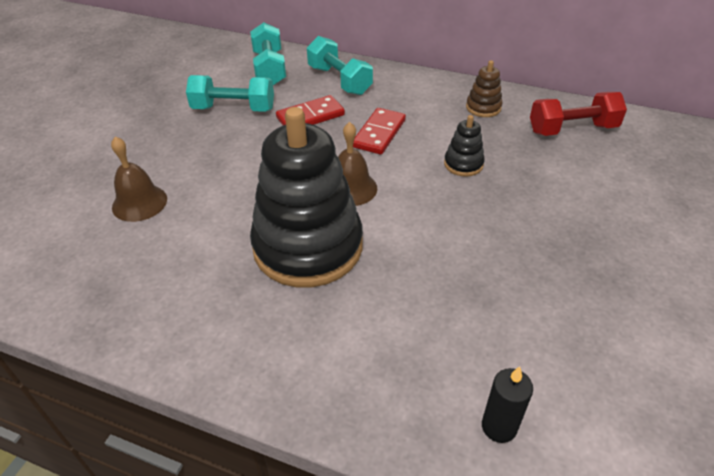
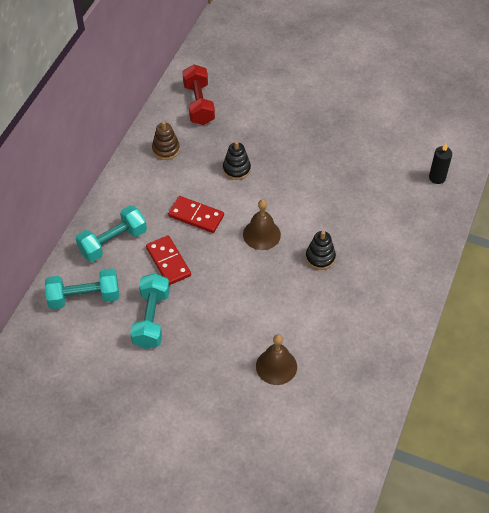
camera: 90 degrees left, 10 degrees up
black stacking toy [250,107,363,287] -> black stacking toy [306,231,336,270], size x0.41

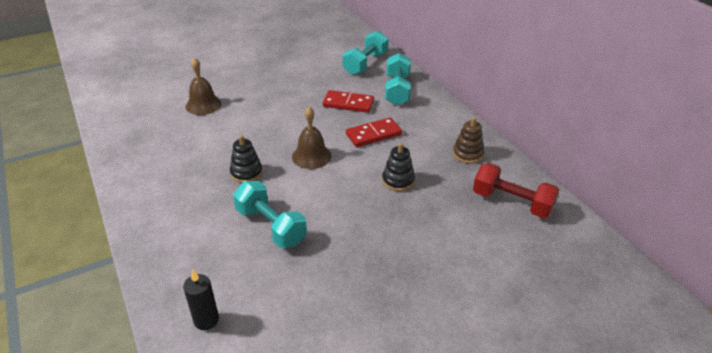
camera: 130 degrees right, 15 degrees down
turquoise dumbbell [130,273,170,349] -> turquoise dumbbell moved to [233,181,307,248]

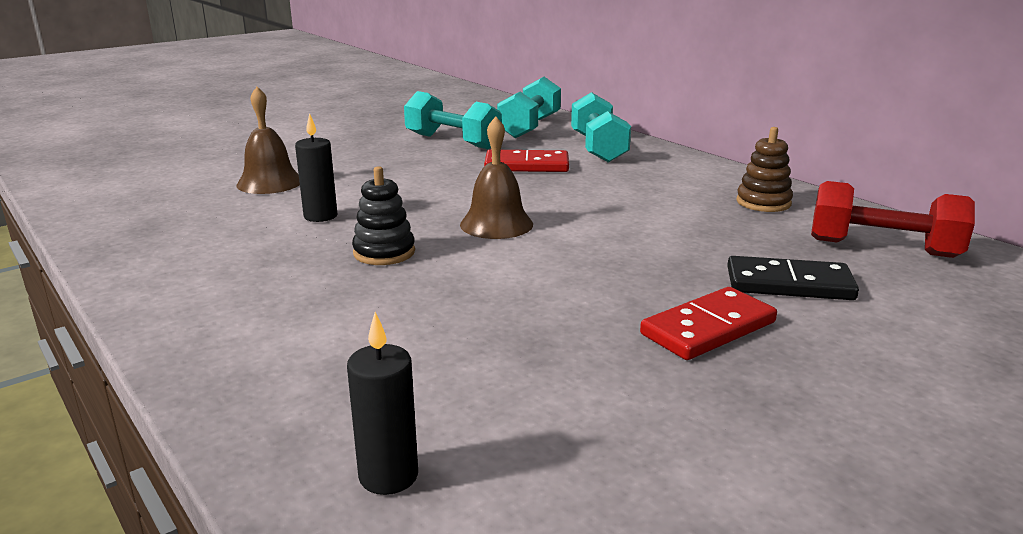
camera: 10 degrees left, 15 degrees down
turquoise dumbbell [233,181,307,248] -> turquoise dumbbell moved to [404,91,502,149]
red domino [346,117,402,147] -> red domino moved to [640,287,777,360]
black stacking toy [382,143,415,191] -> none
none -> black candle [295,113,337,222]
none -> black domino [727,256,859,300]

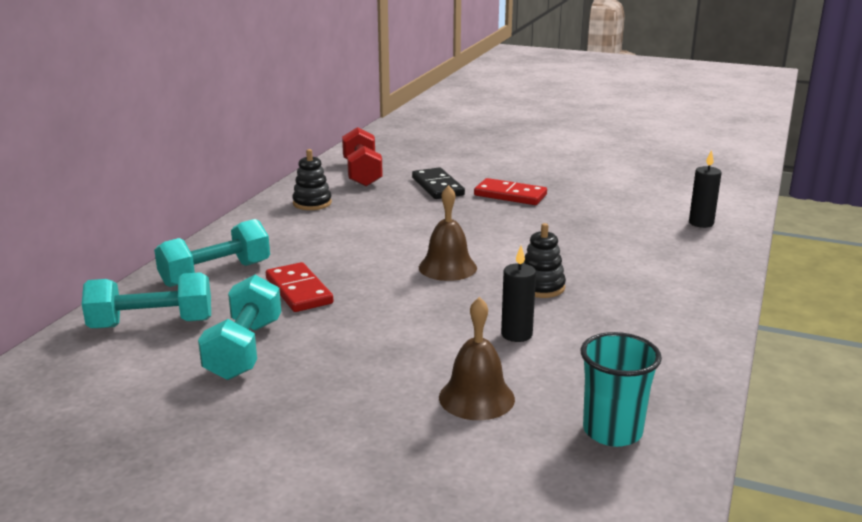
camera: 120 degrees left, 0 degrees up
brown stacking toy [736,127,793,212] -> black stacking toy [292,149,332,210]
none -> turquoise cup [581,332,662,447]

